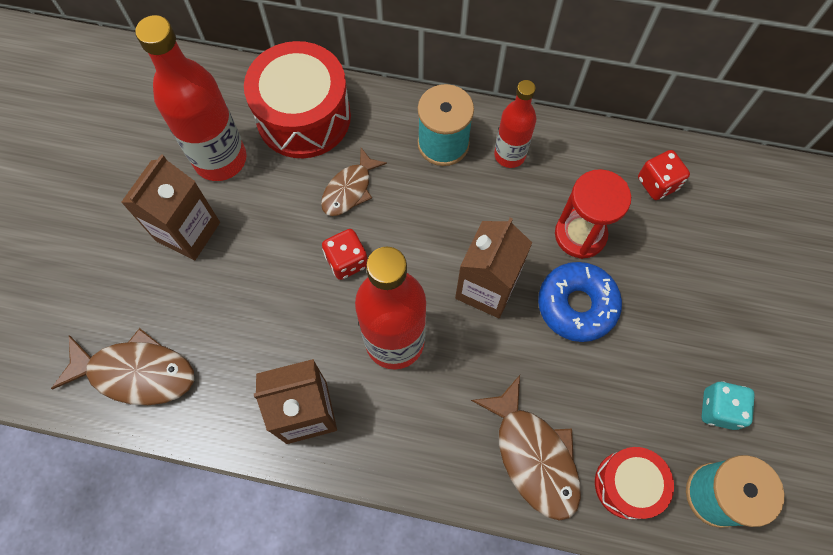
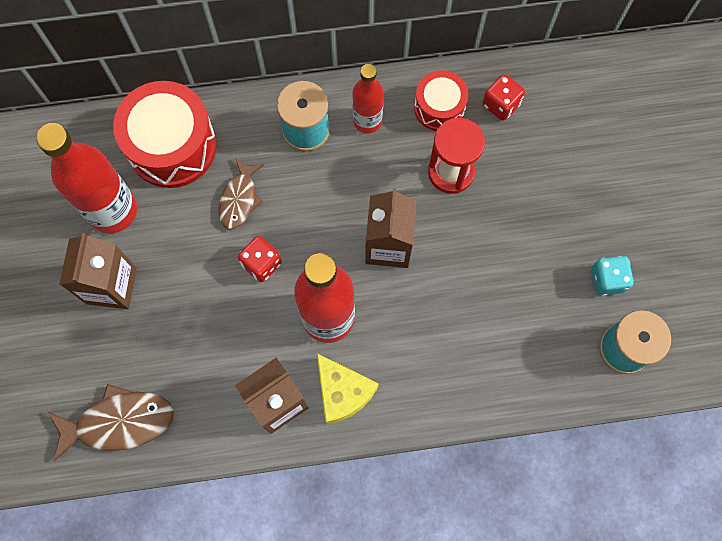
camera: 20 degrees left, 5 degrees up
brown fish [471,375,581,521] -> none
blue donut [538,262,622,342] -> none
red drum [595,447,674,520] -> red drum moved to [414,70,468,131]
none -> yellow cheese [317,353,379,425]

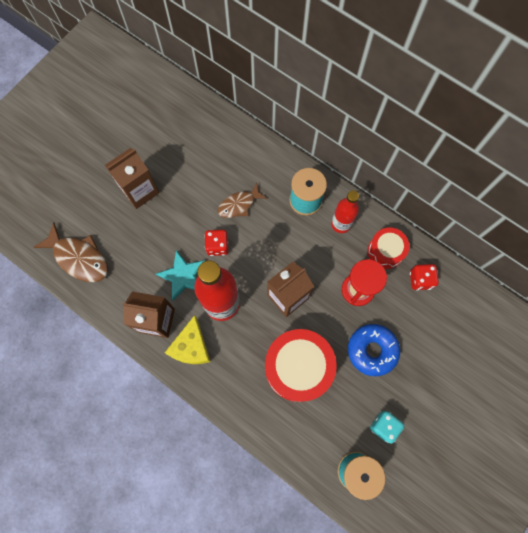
camera: 45 degrees right, 0 degrees up
red bottle [36,123,137,234] -> none
red drum [113,81,217,188] -> red drum moved to [265,329,337,402]
none -> turquoise star [156,250,206,301]
none -> blue donut [348,324,400,376]

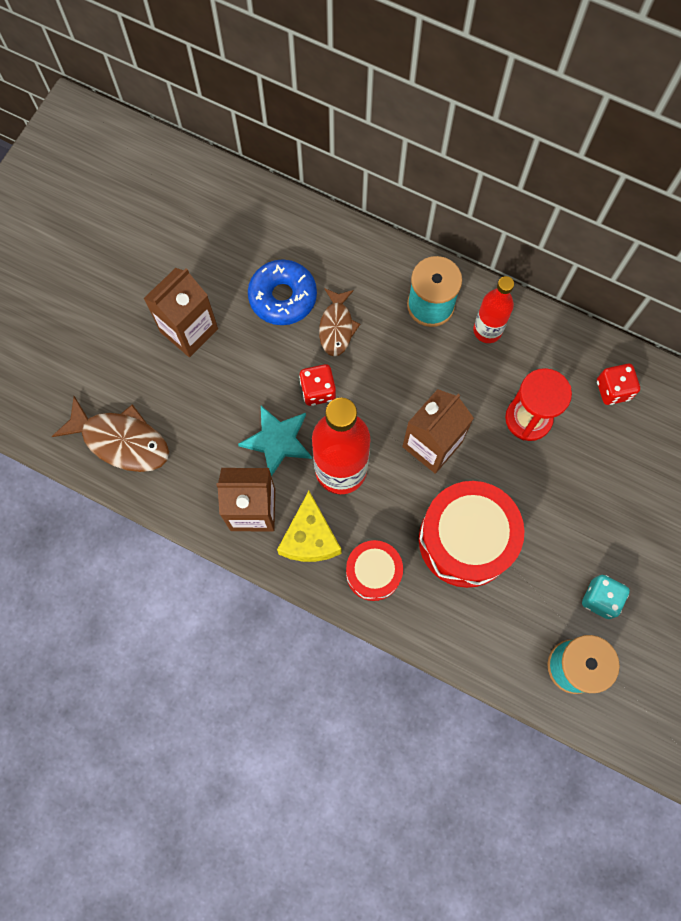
camera: 10 degrees left, 0 degrees up
brown fish [218,183,267,218] -> brown fish turned 45 degrees counterclockwise [319,288,360,356]
blue donut [348,324,400,376] -> blue donut moved to [248,259,317,325]
red drum [368,227,409,269] -> red drum moved to [346,540,403,601]

